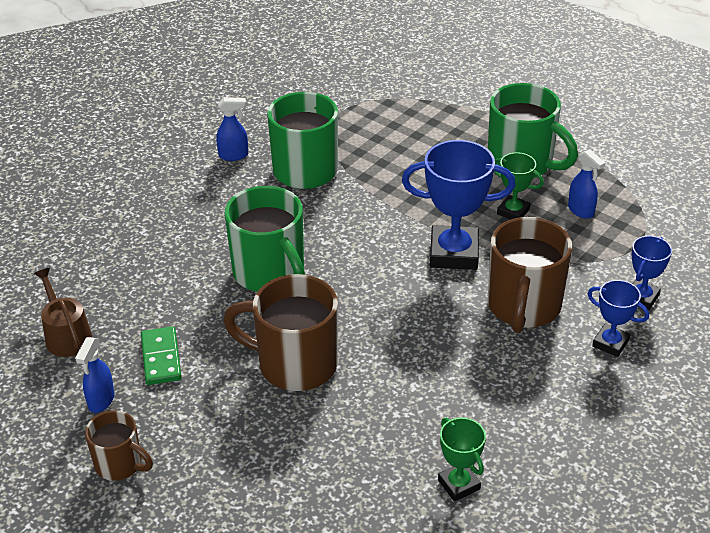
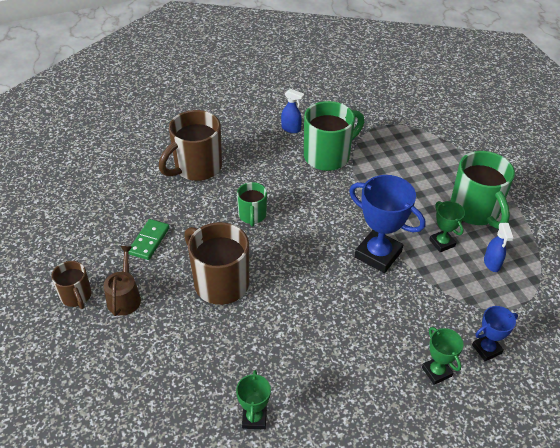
camera: 30 degrees right, 5 degrees up
brown watering can [34,268,92,357] -> brown watering can moved to [104,246,141,316]
blue spray bottle [75,337,115,413] -> none
green mug [224,186,305,292] -> green mug [237,182,267,227], size x0.56
brown mug [487,217,572,333] -> brown mug moved to [159,110,222,181]
blue trophy [587,280,649,357] -> green trophy [422,327,463,385]

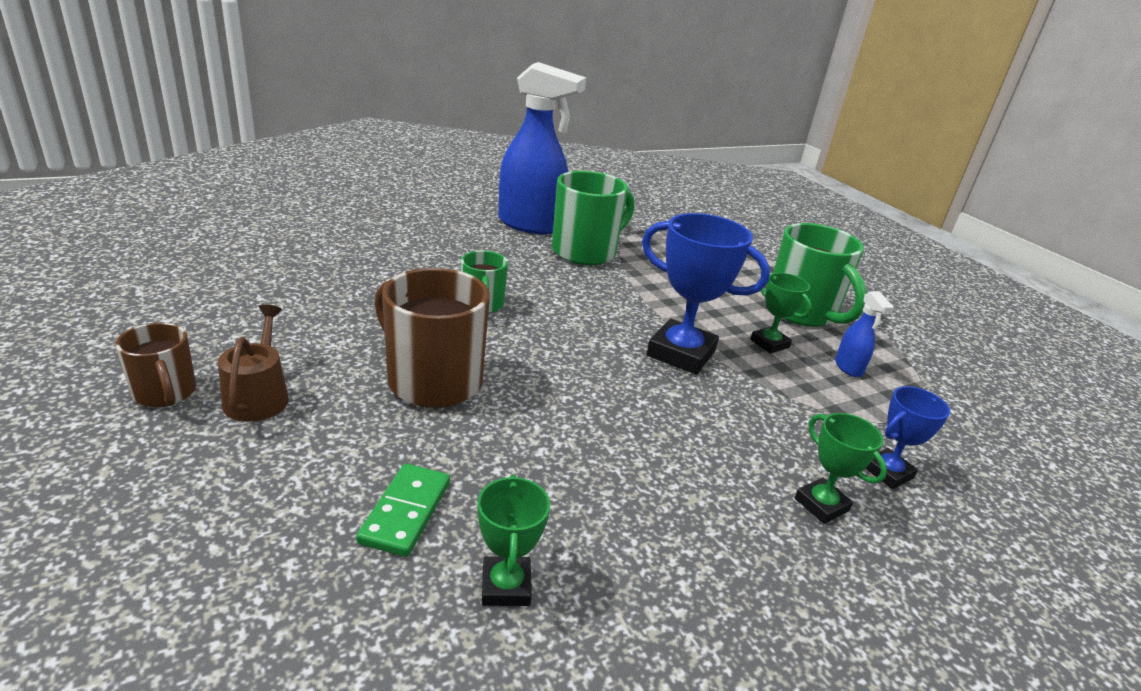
camera: 10 degrees left, 15 degrees down
green domino [128,219,170,260] -> green domino moved to [356,463,450,557]
brown mug [159,110,222,181] -> none
blue spray bottle [281,89,304,133] -> blue spray bottle [498,62,586,234], size x2.35

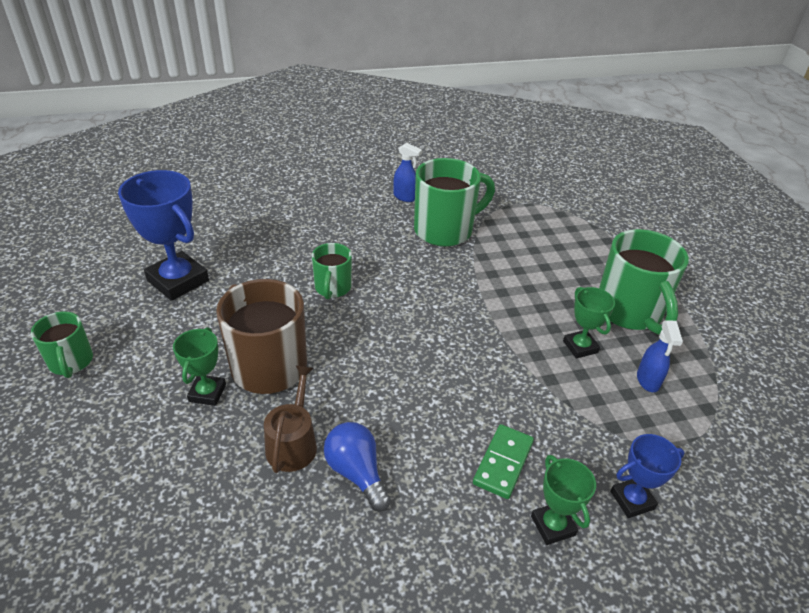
camera: 15 degrees right, 10 degrees up
brown mug [115,323,196,407] -> green mug [31,312,93,378]
brown watering can [218,304,289,422] -> brown watering can moved to [264,366,317,473]
green domino [356,463,450,557] -> green domino moved to [473,424,534,499]
green trophy [478,474,550,606] -> green trophy moved to [173,327,226,406]
blue spray bottle [498,62,586,234] -> blue spray bottle [393,143,422,202], size x0.42
blue trophy [642,213,770,375] -> blue trophy moved to [118,170,209,301]
none -> blue light bulb [324,422,391,512]

